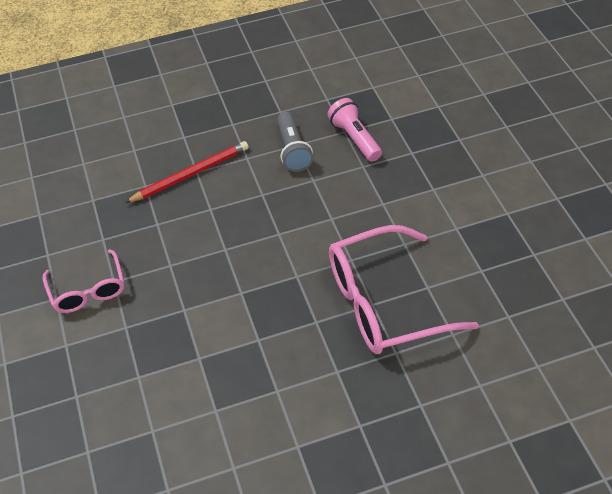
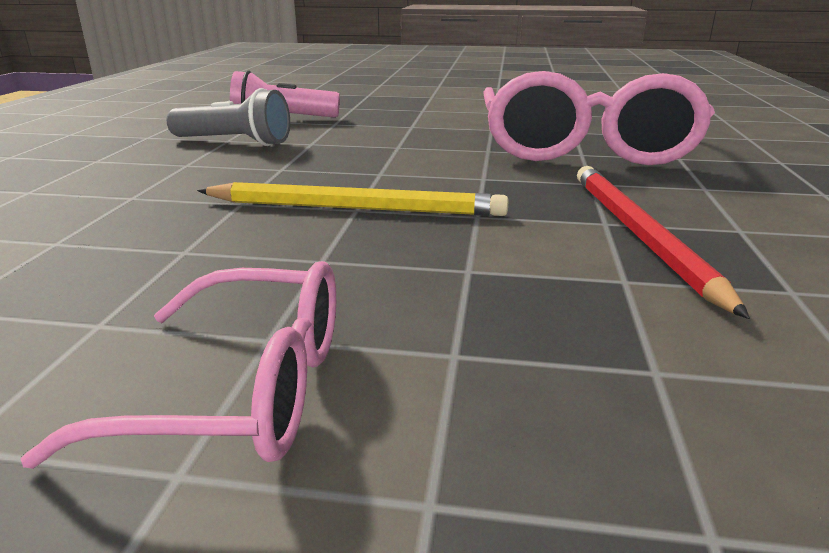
camera: 65 degrees left, 25 degrees down
red pencil [125,141,249,203] -> red pencil moved to [577,166,750,319]
none -> yellow pencil [197,182,509,216]

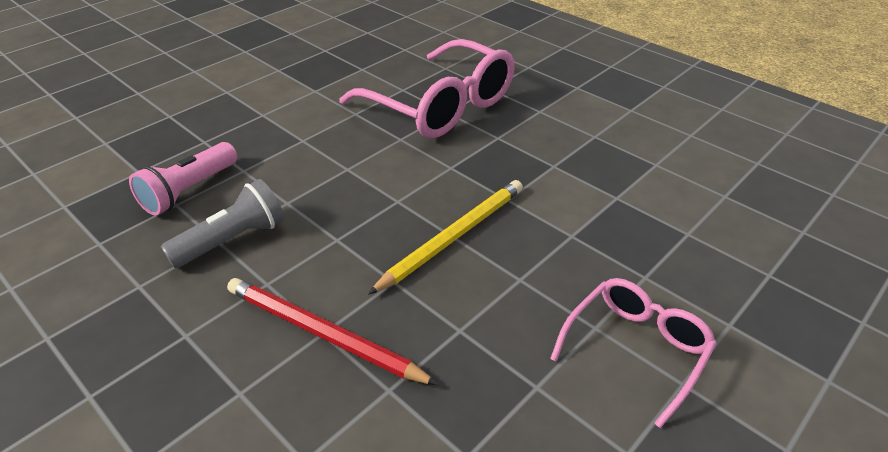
camera: 55 degrees left, 15 degrees up
red pencil [577,166,750,319] -> red pencil moved to [227,278,439,385]

